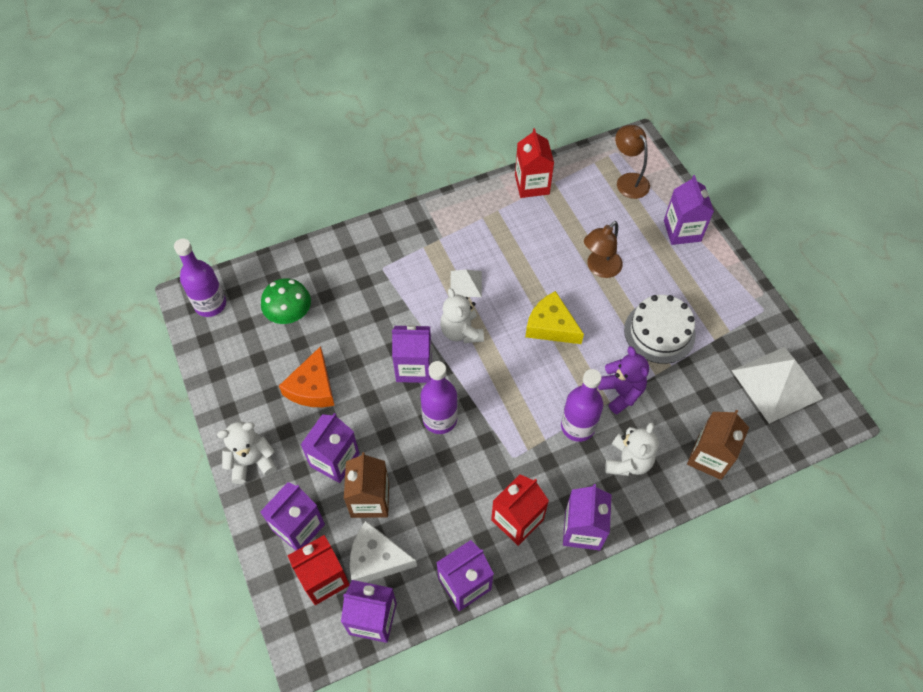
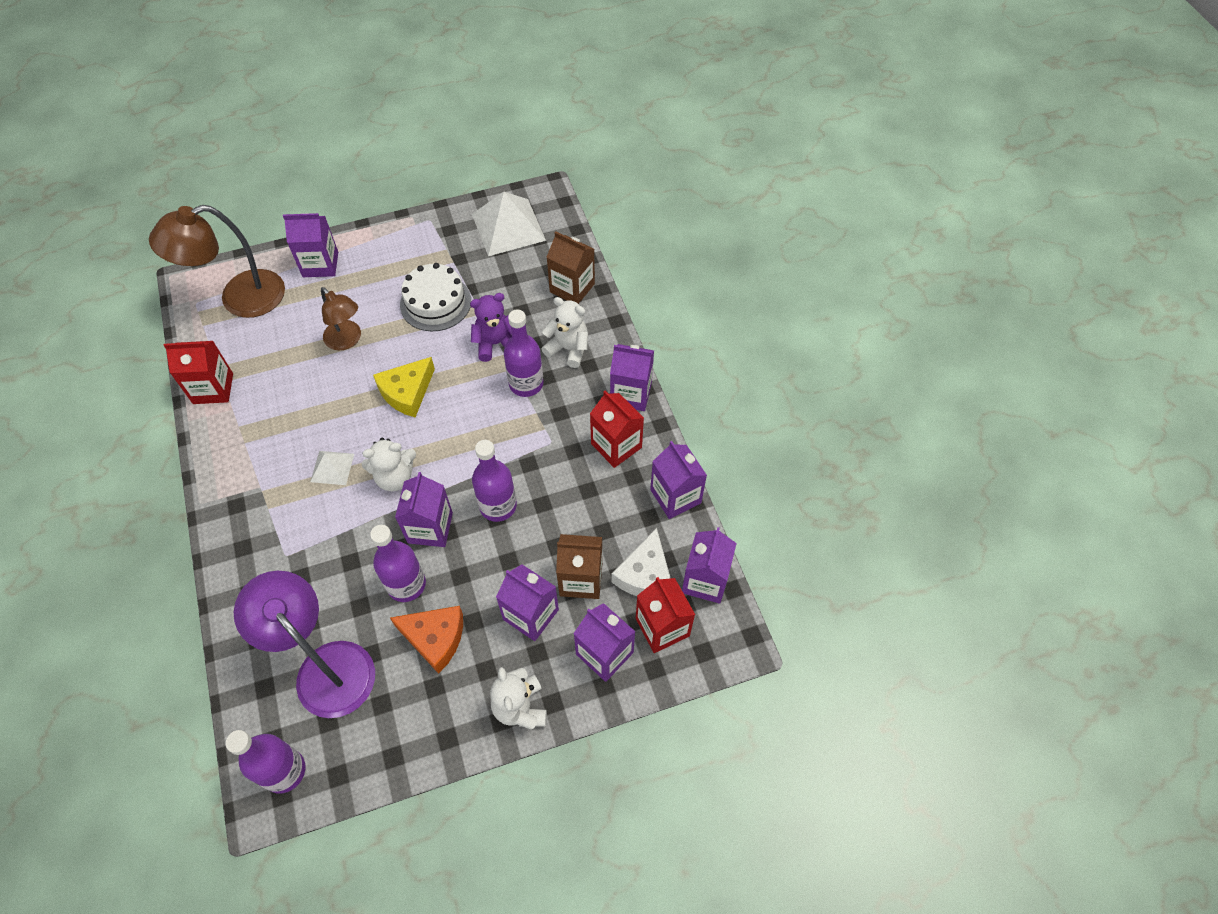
camera: 85 degrees left, 0 degrees up
green mushroom [261,278,311,324] -> purple lamp [234,571,375,718]
brown lamp [615,125,650,199] -> brown lamp [149,205,285,318], size x1.68
none -> purple bottle [370,525,426,602]

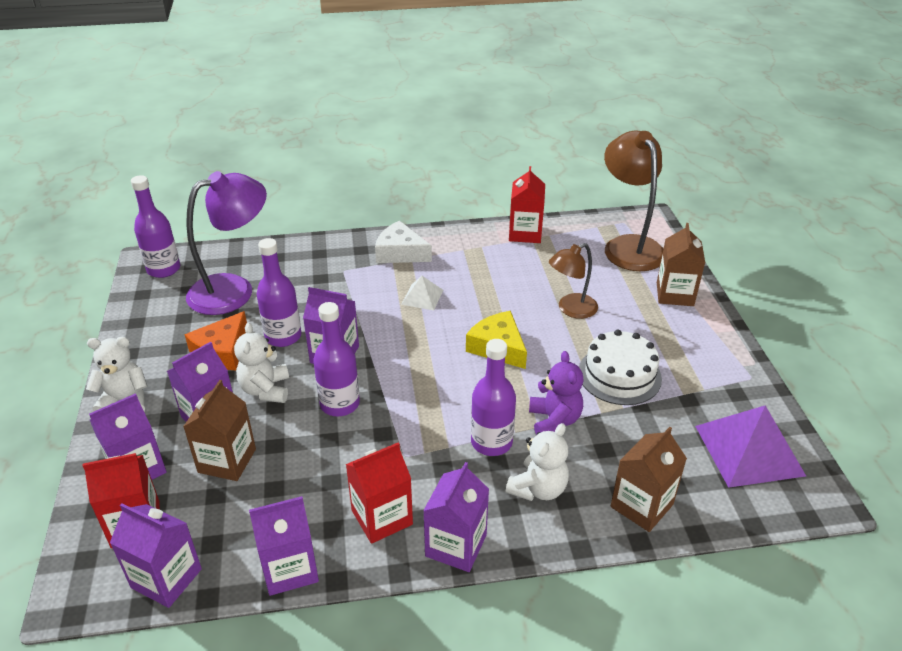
camera: 100 degrees right, 20 degrees down
purple carton [283,213,338,277] -> brown carton [657,223,705,306]
white teddy bear [362,438,416,491] -> white teddy bear moved to [234,322,289,403]
white pyramid [472,192,546,256] -> purple pyramid [695,405,806,488]
white cheese [612,528,670,596] -> white cheese moved to [375,221,432,263]

